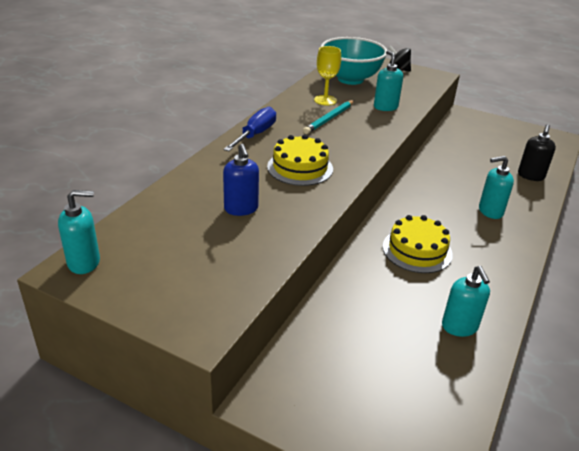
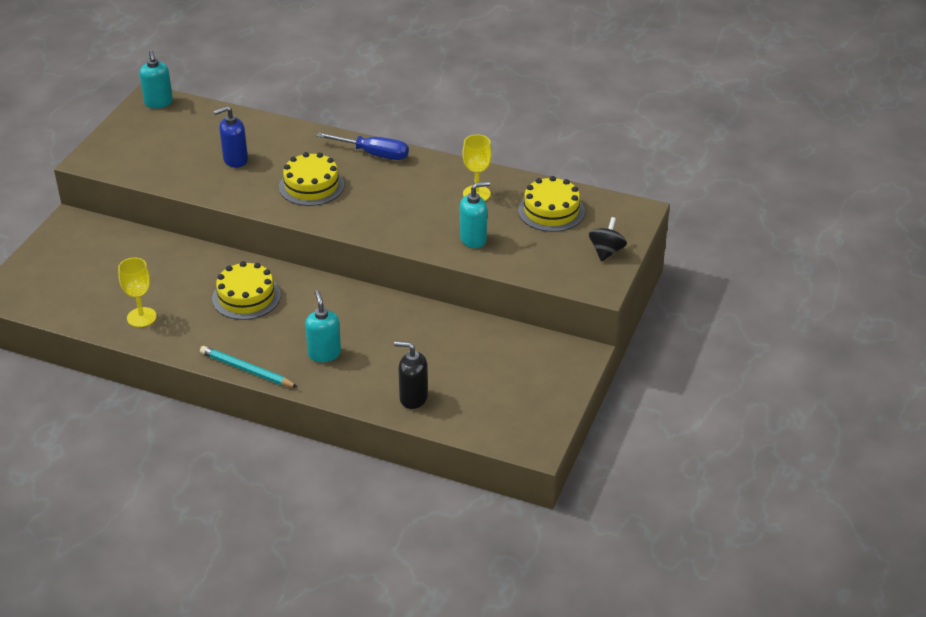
camera: 85 degrees right, 5 degrees up
turquoise pencil [303,100,354,134] -> turquoise pencil moved to [200,346,298,387]
turquoise bowl [321,37,387,85] -> yellow cake [518,176,585,232]
turquoise soap dispenser [442,266,490,337] -> yellow goblet [118,257,157,327]

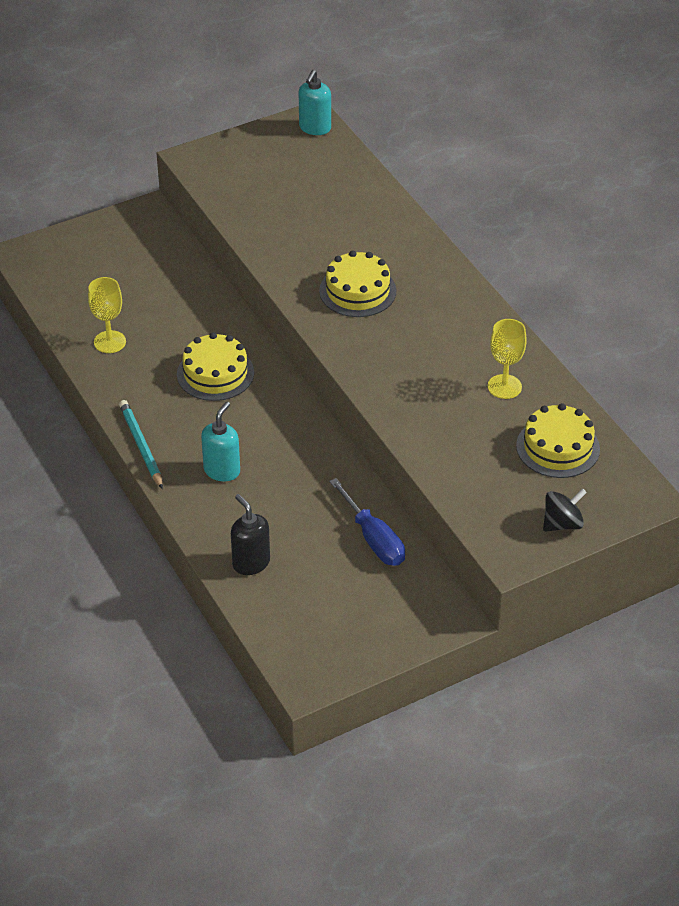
camera: 40 degrees right, 5 degrees up
blue soap dispenser [214,106,248,168] -> none
blue screwdriver [317,132,409,160] -> blue screwdriver moved to [329,478,405,566]
turquoise soap dispenser [460,181,490,248] -> none

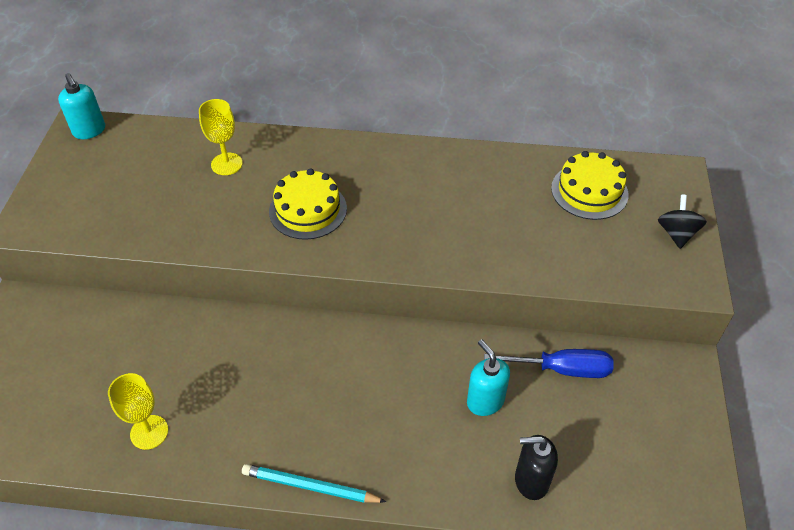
camera: 55 degrees left, 5 degrees up
yellow cake [177,332,254,401] -> none
turquoise soap dispenser [201,402,240,481] -> turquoise soap dispenser moved to [467,339,510,416]
yellow goblet [488,319,527,399] -> yellow goblet moved to [199,99,243,175]

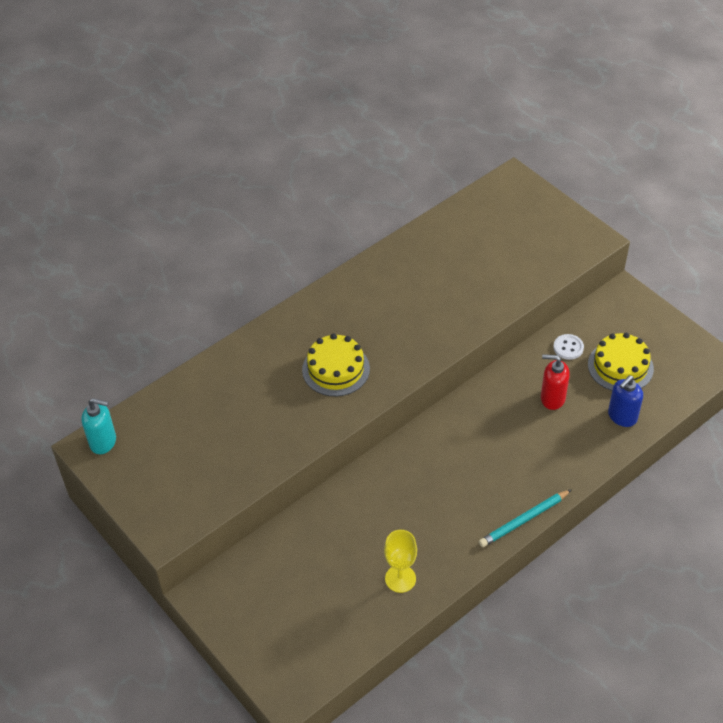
camera: 45 degrees left, 0 degrees up
yellow goblet [199,99,243,175] -> none
turquoise soap dispenser [467,339,510,416] -> red soap dispenser [541,354,570,410]
blue screwdriver [484,349,614,378] -> white button [553,334,584,360]
black soap dispenser [515,435,558,500] -> blue soap dispenser [608,375,643,427]
yellow cake [551,151,628,220] -> yellow cake moved to [588,333,654,391]
black spinning top [658,195,707,249] -> none

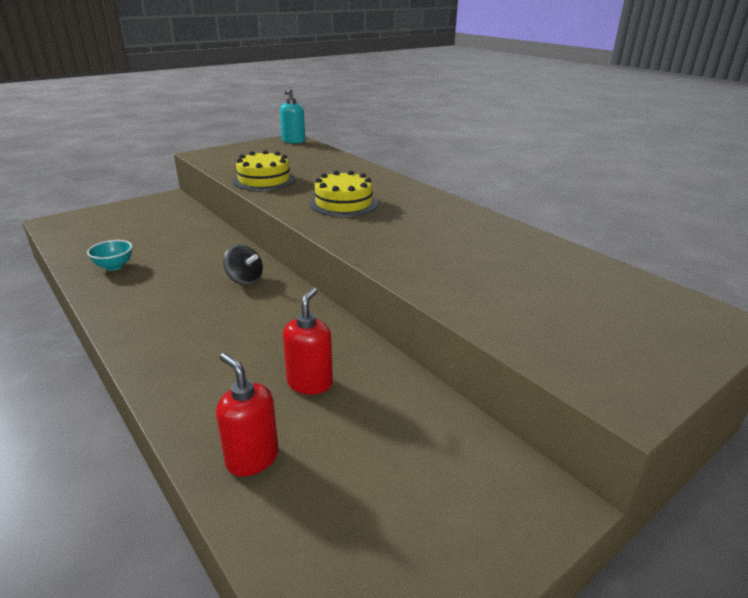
camera: 90 degrees right, 20 degrees down
yellow goblet [384,530,417,593] -> turquoise bowl [87,240,132,271]
turquoise pencil [479,489,572,547] -> none
white button [553,334,584,360] -> none
yellow cake [588,333,654,391] -> yellow cake moved to [232,150,296,191]
blue soap dispenser [608,375,643,427] -> red soap dispenser [216,353,279,476]
none -> black spinning top [223,244,263,285]

